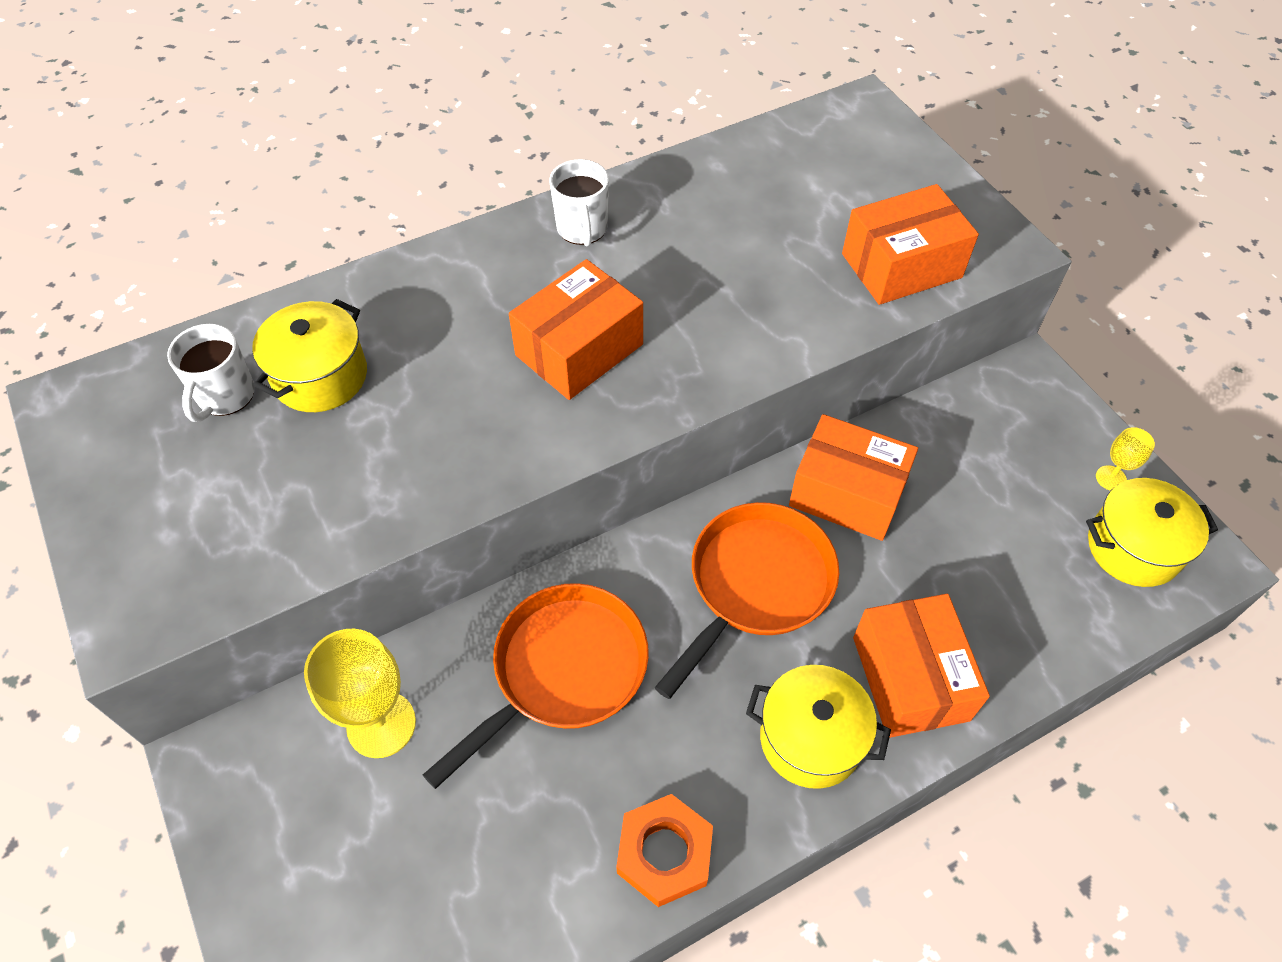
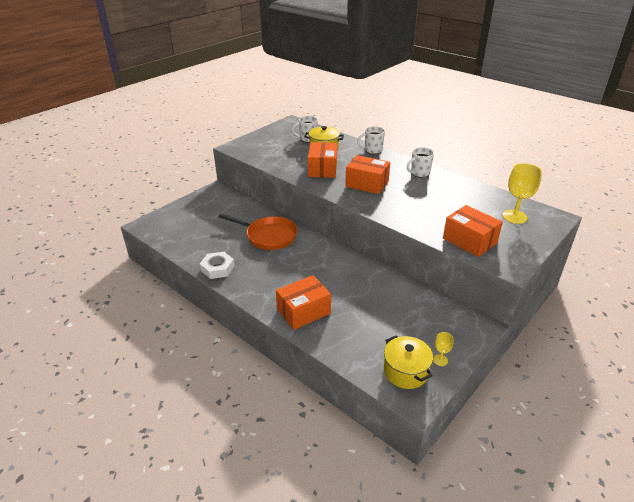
camera: 70 degrees right, 20 degrees down
yellow goblet [304,629,416,758] -> yellow goblet moved to [502,163,542,224]
orange nut [616,794,713,907] -> white nut [200,252,235,279]
orange pan [655,502,839,699] -> none
yellow pot [746,665,891,789] -> none
orange box [789,414,918,541] -> orange box moved to [308,142,337,178]
none -> white mug [357,126,385,154]

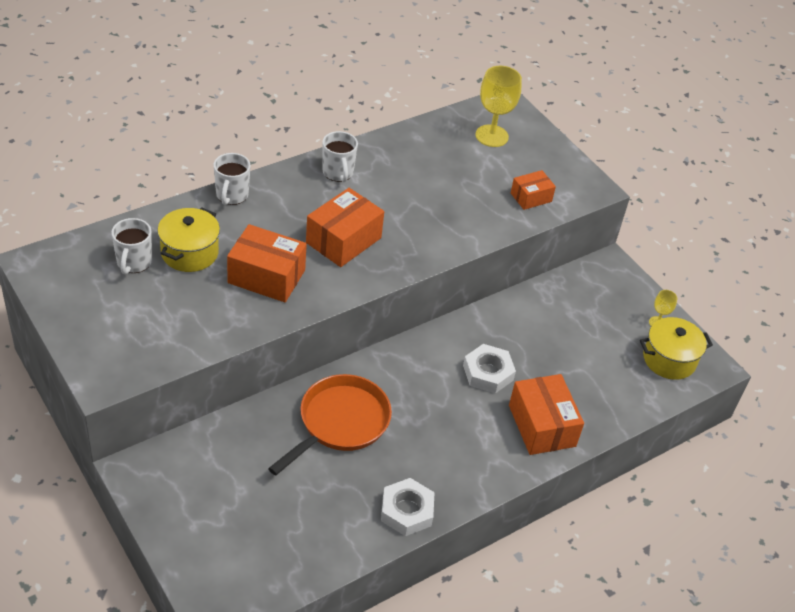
camera: 80 degrees left, 10 degrees up
orange box [443,205,503,257] -> orange box [511,170,556,210], size x0.58
none -> white nut [463,344,516,393]

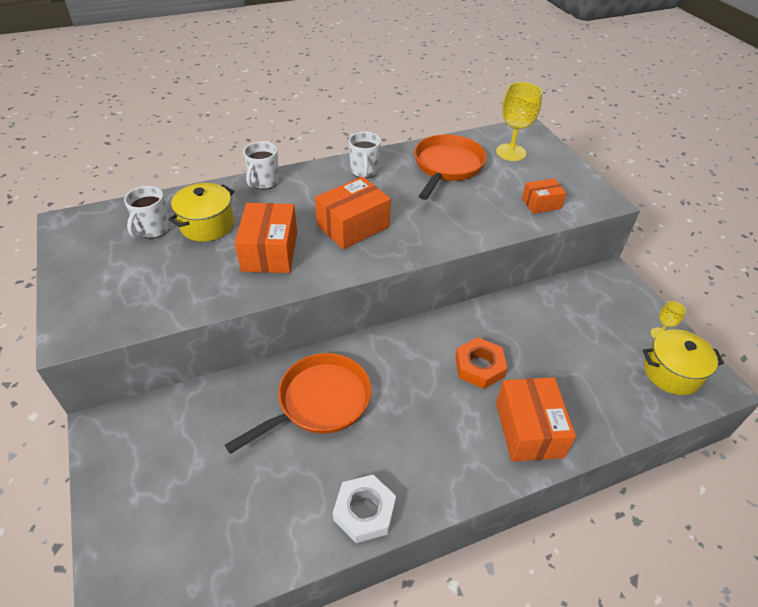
camera: 15 degrees right, 0 degrees up
orange box [227,224,307,302] -> orange box turned 60 degrees clockwise [235,203,297,273]
white nut [463,344,516,393] -> orange nut [455,337,507,389]
none -> orange pan [414,134,487,200]

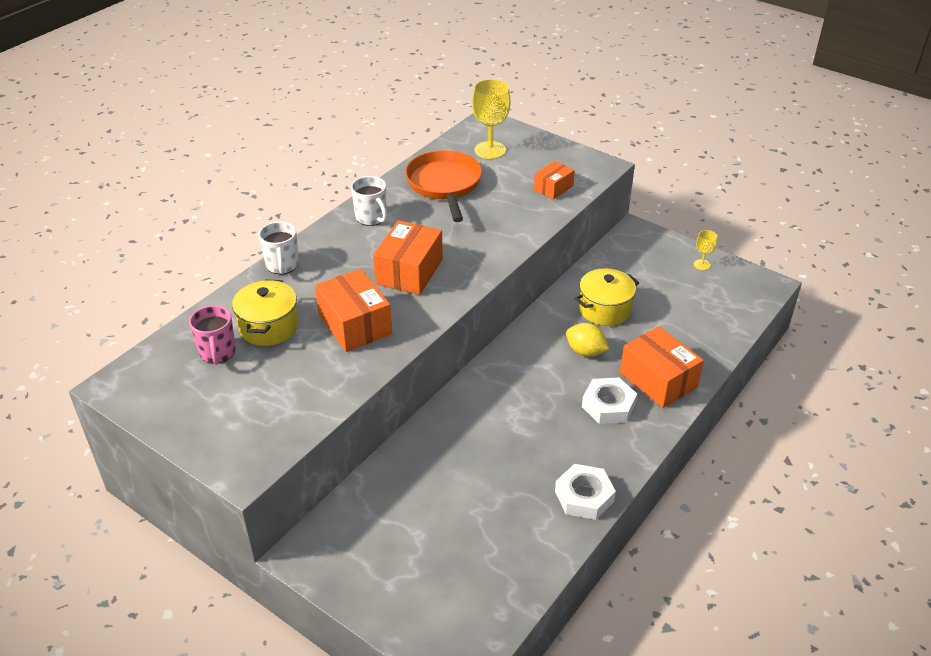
camera: 30 degrees left, 5 degrees down
white mug [124,186,170,238] -> pink mug [189,305,236,365]
orange pan [225,353,371,454] -> none
orange nut [455,337,507,389] -> yellow lemon [566,323,609,357]
yellow pot [643,329,724,395] -> yellow pot moved to [575,268,639,326]
none -> white nut [582,378,637,424]

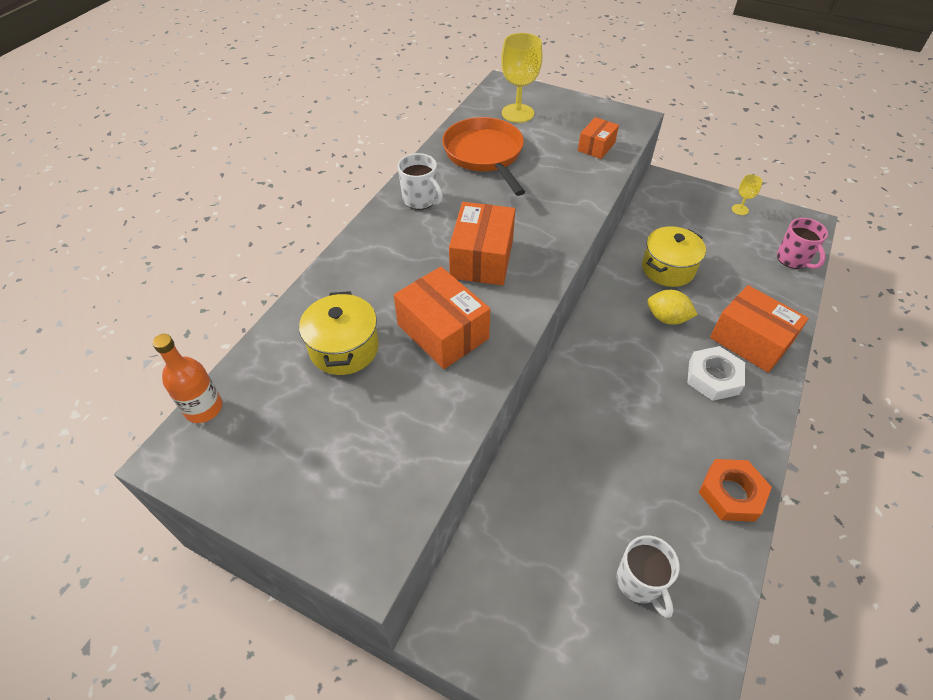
camera: 10 degrees left, 10 degrees up
pink mug [189,305,236,365] -> pink mug moved to [777,218,828,269]
white mug [259,222,299,274] -> white mug moved to [617,535,679,618]
white nut [555,464,616,520] -> orange nut [699,459,772,522]
none -> orange bottle [152,334,222,423]

